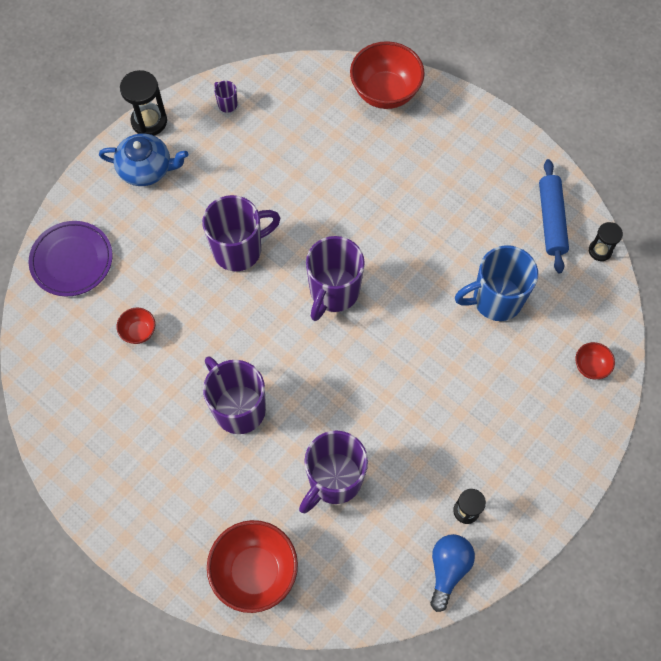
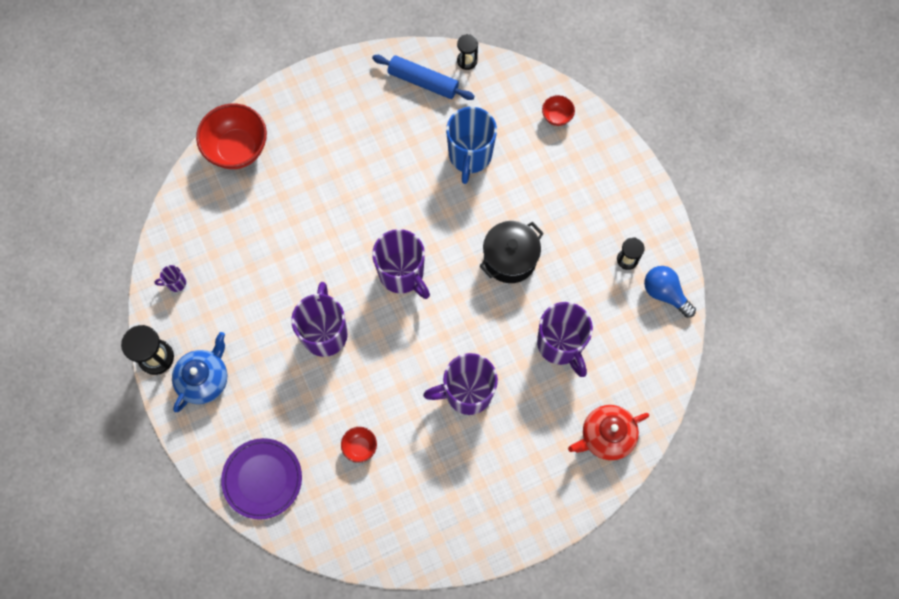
camera: 65 degrees left, 5 degrees up
red bowl [207,520,298,613] -> red teapot [568,405,649,460]
none -> black pot [480,221,544,283]

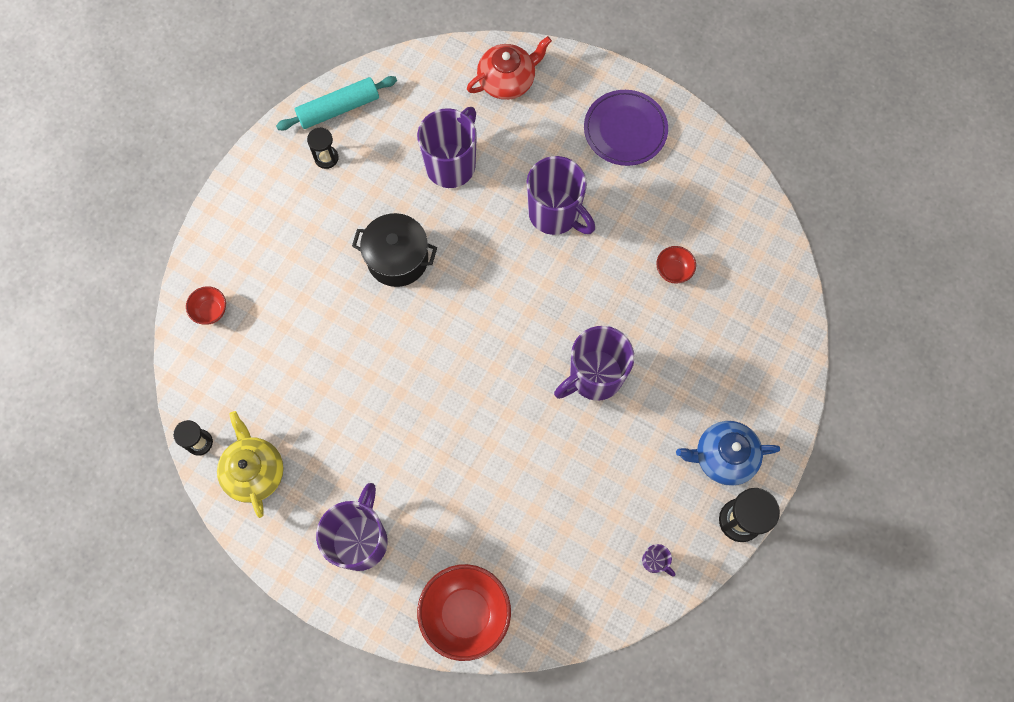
camera: 125 degrees left, 0 degrees up
purple plate [221,438,302,520] -> purple plate moved to [584,90,668,166]
blue rolling pin [372,55,475,100] -> yellow teapot [217,411,284,518]
purple mug [372,229,430,299] -> purple mug moved to [316,483,388,571]
blue mug [446,107,497,184] -> none
red teapot [568,405,649,460] -> red teapot turned 60 degrees counterclockwise [467,36,552,100]
blue light bulb [644,266,696,318] -> turquoise rolling pin [276,76,397,130]

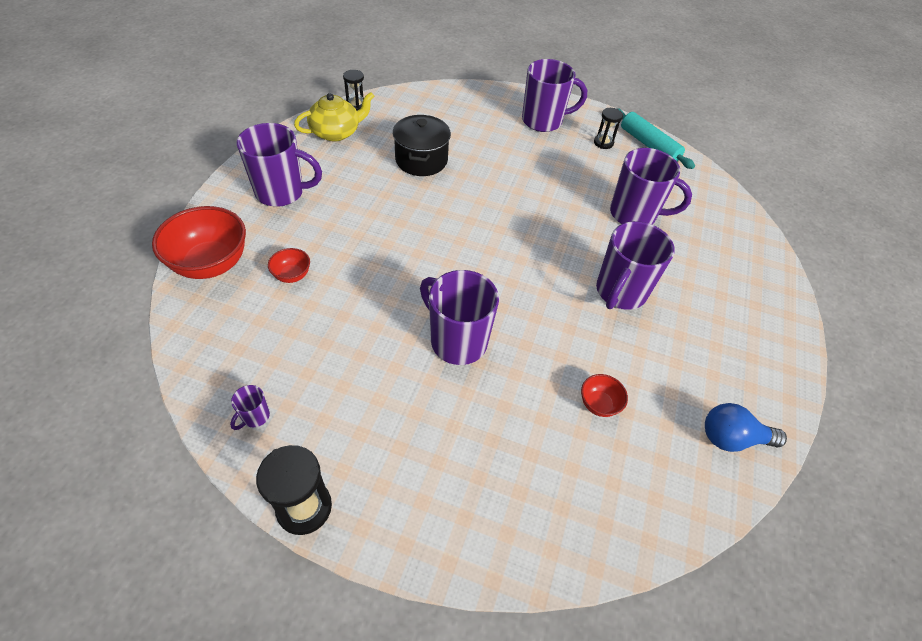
camera: 75 degrees right, 20 degrees down
red bowl [186,286,226,325] -> red bowl moved to [268,248,310,283]
black pot [352,213,437,287] -> black pot moved to [393,115,451,176]
red teapot [467,36,552,100] -> none
purple plate [584,90,668,166] -> none
blue teapot [676,421,780,486] -> none
none -> purple mug [522,59,587,132]
none -> blue light bulb [705,403,787,452]

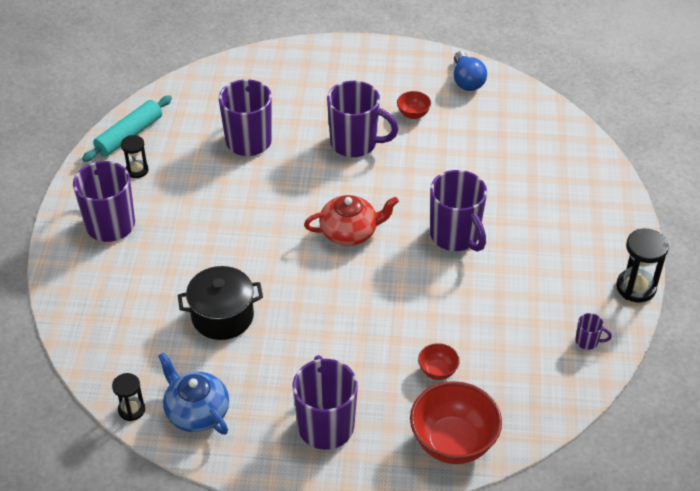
camera: 100 degrees left, 5 degrees down
yellow teapot [294,92,374,141] -> blue teapot [158,352,229,435]
purple mug [420,270,499,365] -> purple mug turned 60 degrees counterclockwise [430,170,487,252]
red bowl [581,374,628,417] -> red bowl moved to [397,91,431,119]
none -> red teapot [304,195,399,246]

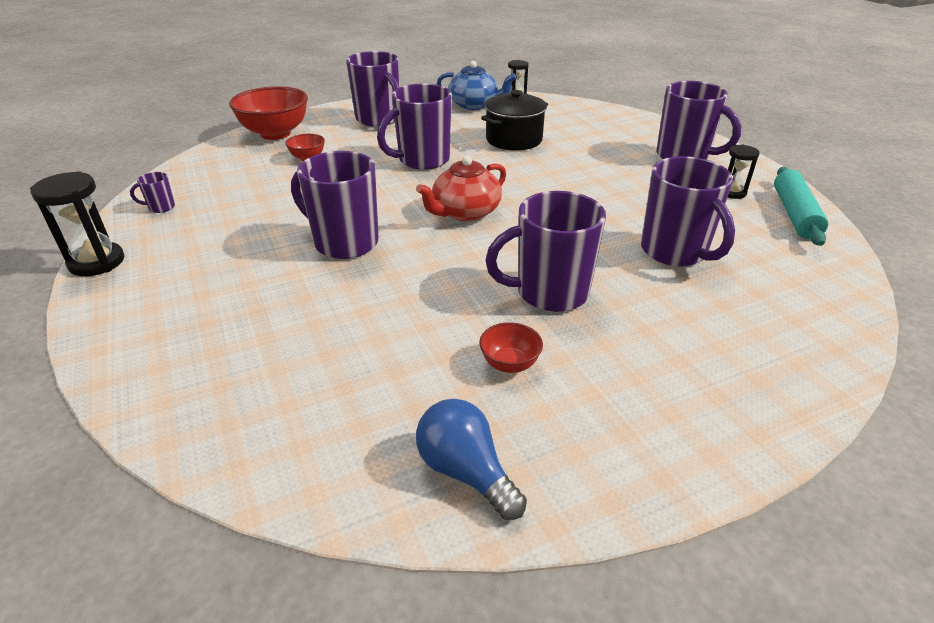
camera: 150 degrees right, 10 degrees down
none -> purple mug [377,83,452,170]

